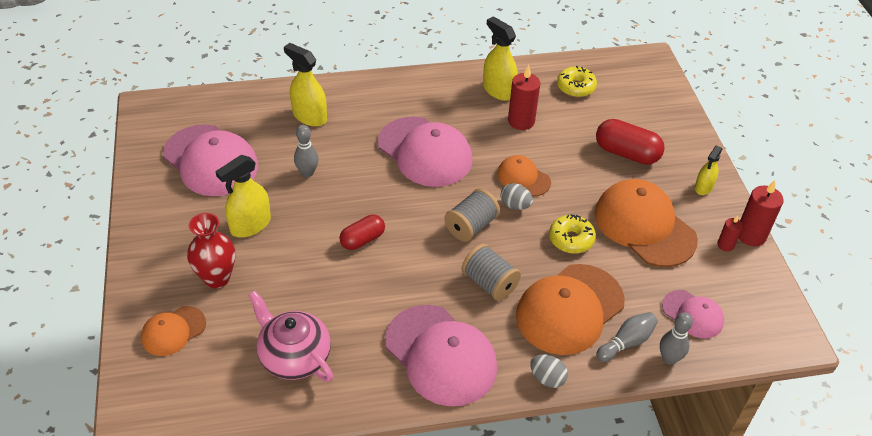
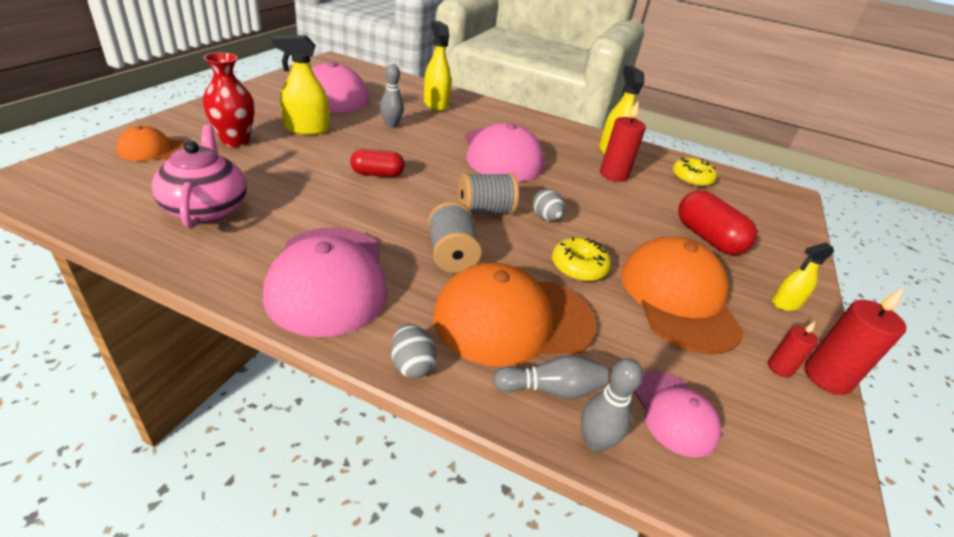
camera: 30 degrees right, 10 degrees down
orange cap [497,155,551,196] -> none

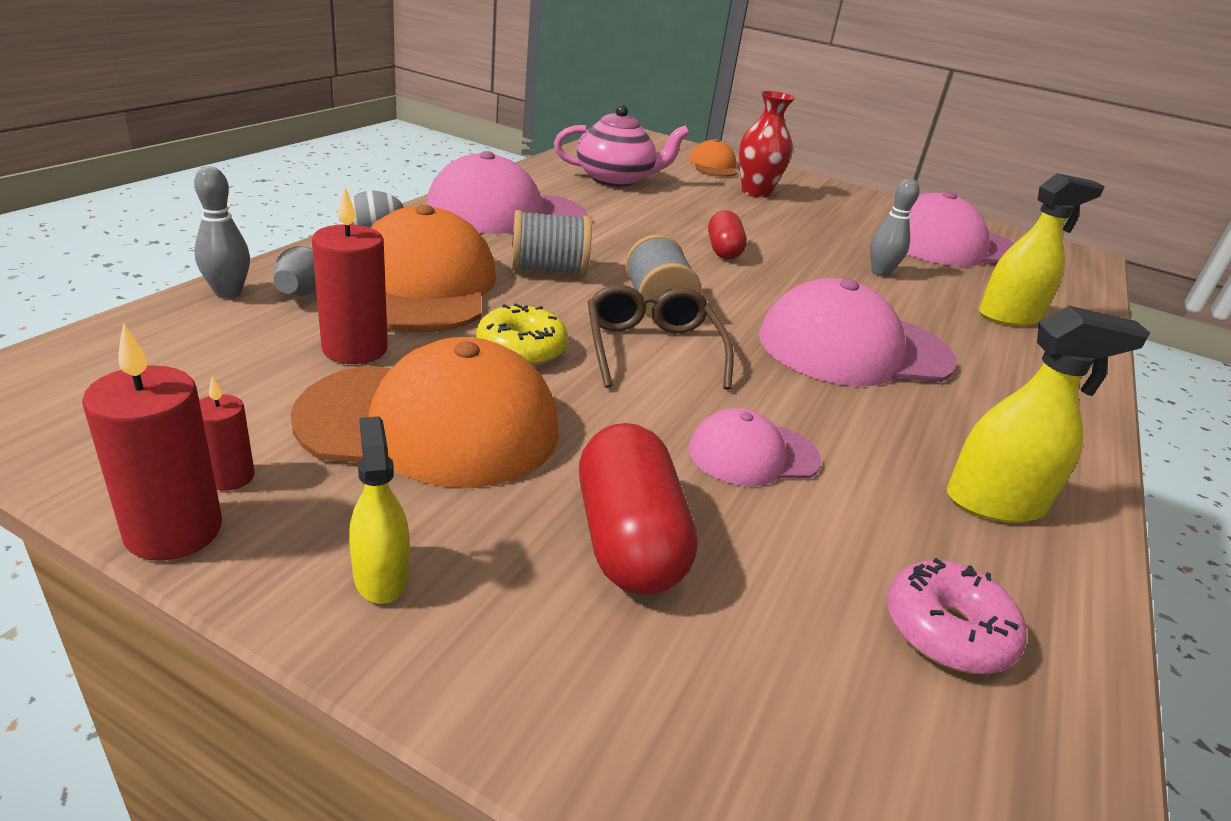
camera: 95 degrees right, 5 degrees down
yellow spray bottle [272,35,329,135] -> none
grey egg [532,189,565,221] -> brown glasses [588,285,734,390]
red candle [600,101,646,182] -> red candle moved to [312,186,388,364]
pink cap [634,371,721,458] -> pink cap moved to [689,408,821,486]
yellow donut [673,158,717,187] -> pink donut [887,558,1027,674]
red capsule [678,191,757,255] -> red capsule turned 75 degrees counterclockwise [579,423,698,595]

